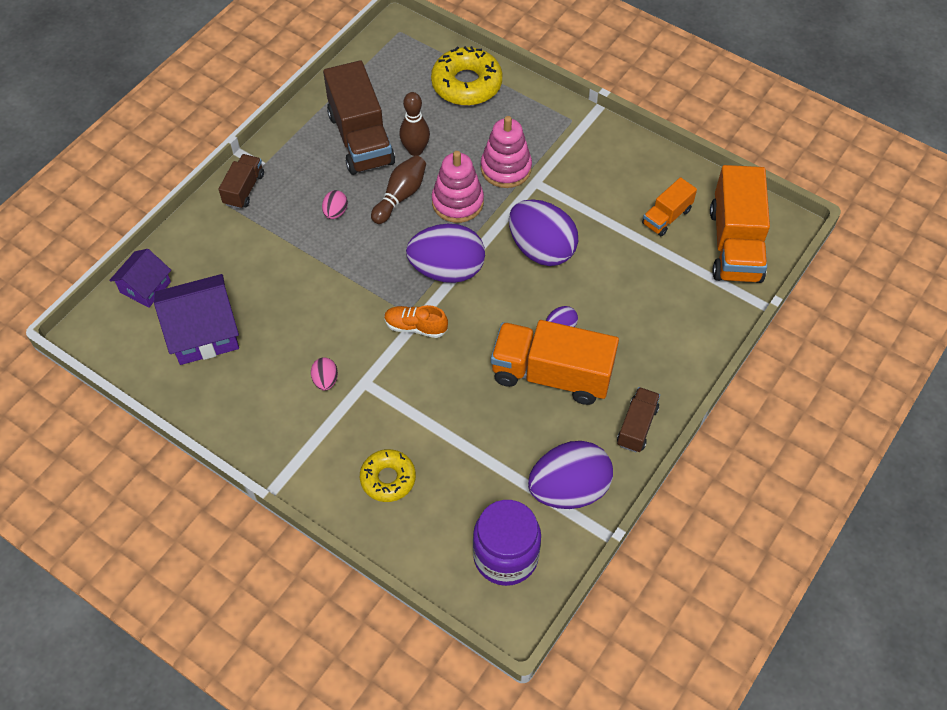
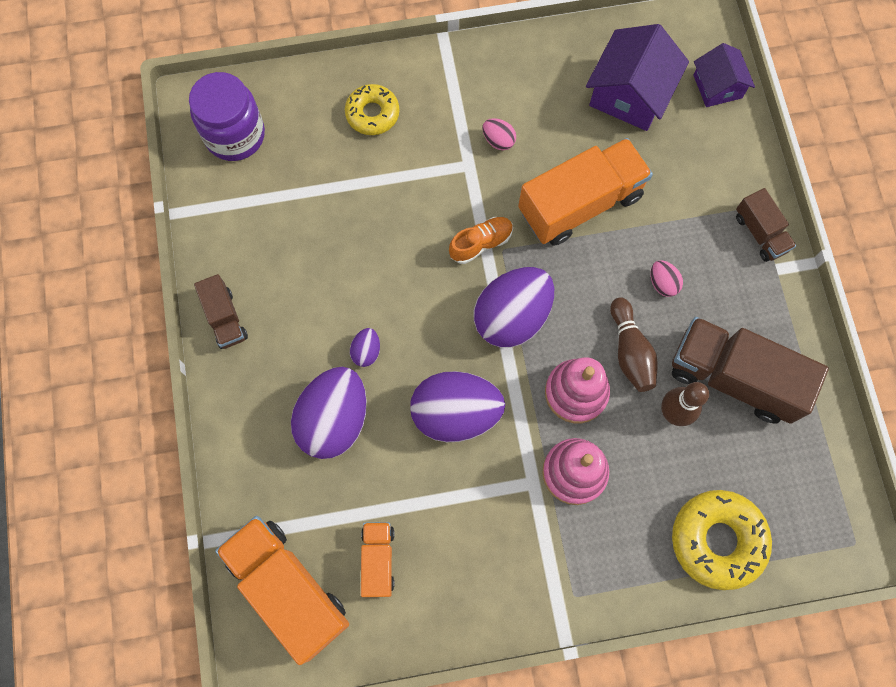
camera: 135 degrees right, 15 degrees up
orange truck [491,320,619,405] -> orange truck moved to [518,138,653,246]
purple egg [528,441,613,509] -> purple egg moved to [291,367,367,459]

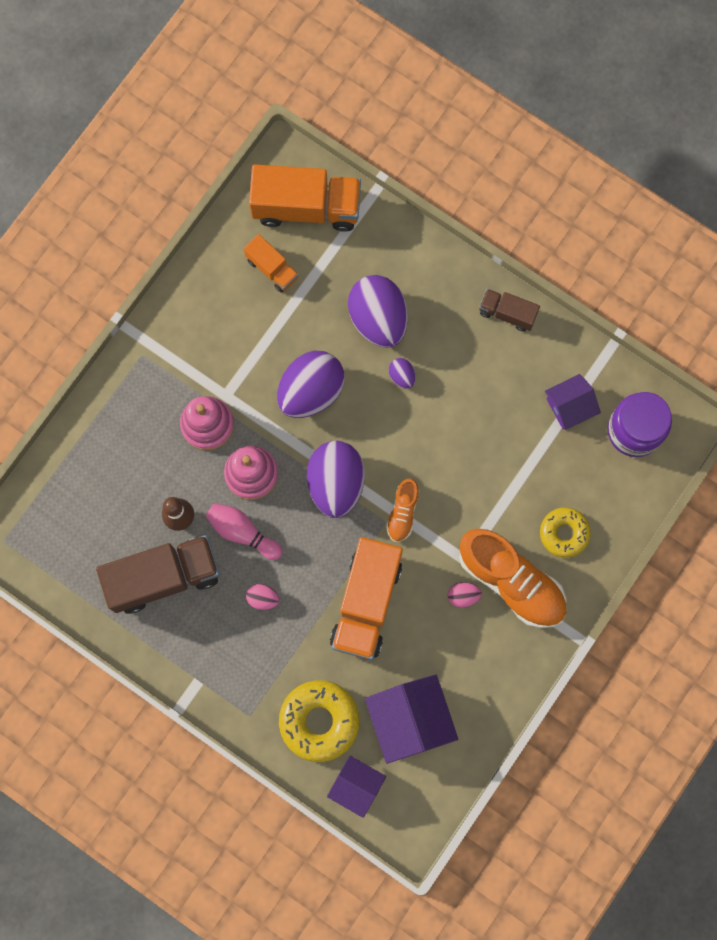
camera: 135 degrees right, 5 degrees up
brown bowling pin [610,297,658,392] -> pink bowling pin [205,503,283,560]
yellow donut [672,490,772,590] -> yellow donut moved to [279,680,360,762]
brown truck [736,188,796,262] -> none
none -> orange shoe [459,529,567,628]
none -> purple house [545,374,601,430]

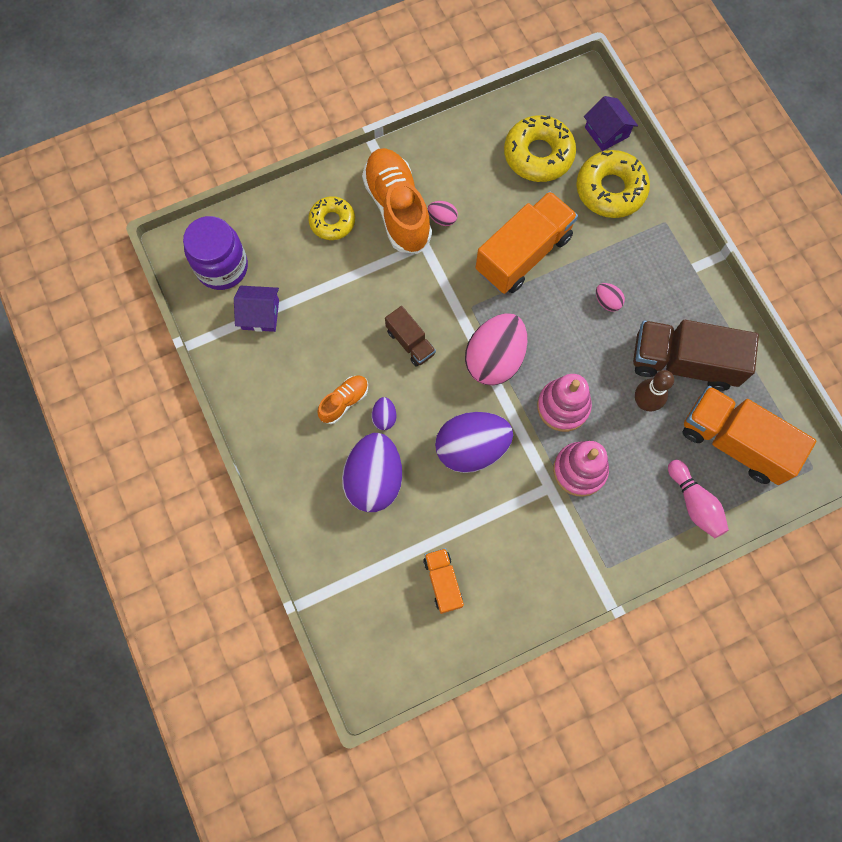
camera: 150 degrees left, 5 degrees down
pink bowling pin [205,503,283,560] -> pink bowling pin moved to [668,460,729,538]
orange truck [249,165,361,232] -> orange truck moved to [683,386,816,485]
purple egg [307,441,365,518] -> pink egg [465,313,527,386]
purple house [365,674,458,764] -> yellow donut [504,115,576,182]
orange shoe [386,478,419,542] -> orange shoe moved to [317,376,368,424]
brown truck [479,289,540,332] -> brown truck moved to [385,306,436,367]

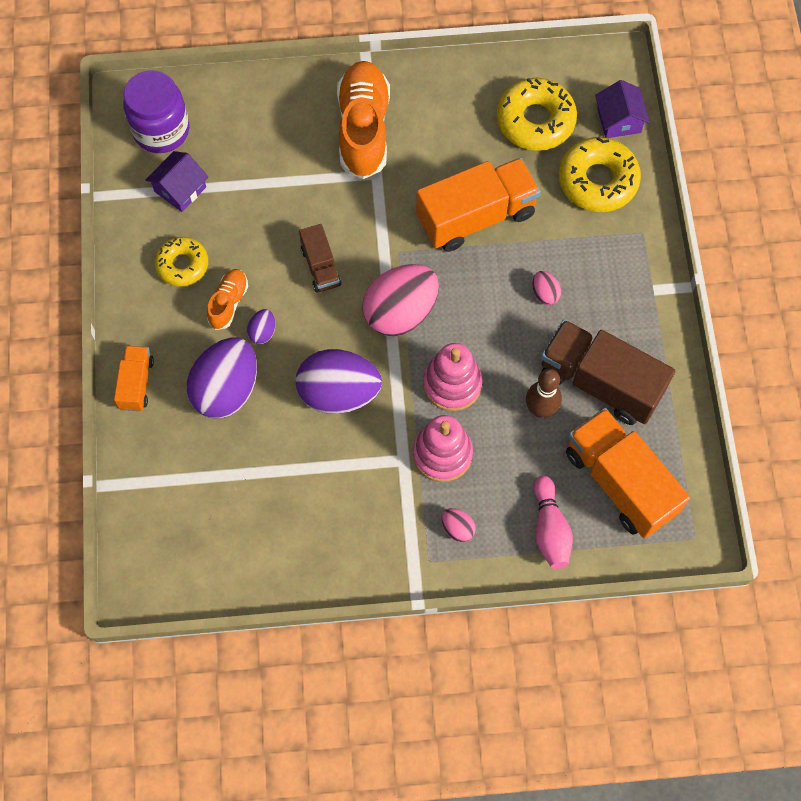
camera: 20 degrees right, 5 degrees down
purple house [234,286,279,332] -> purple house turned 75 degrees counterclockwise [146,151,208,212]
yellow donut [308,196,355,240] -> yellow donut moved to [155,237,208,287]
orange shoe [317,376,368,424] -> orange shoe turned 45 degrees counterclockwise [207,269,248,330]
orange truck [423,548,464,614] -> orange truck moved to [114,346,154,411]
pink egg [428,201,458,226] -> pink egg moved to [441,508,476,542]

